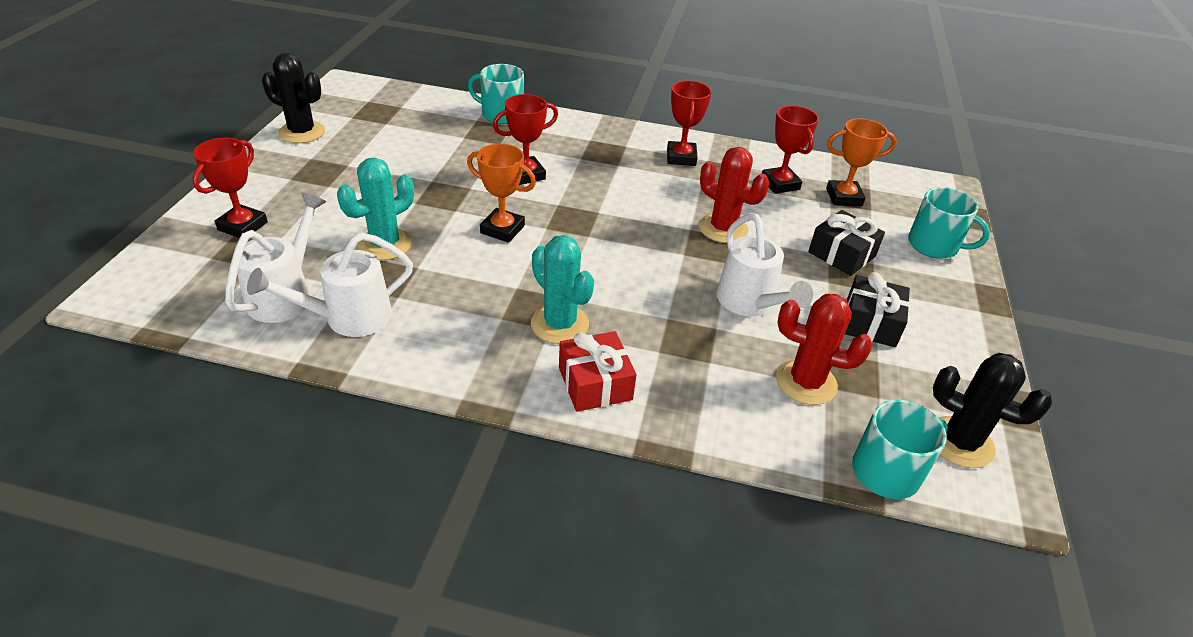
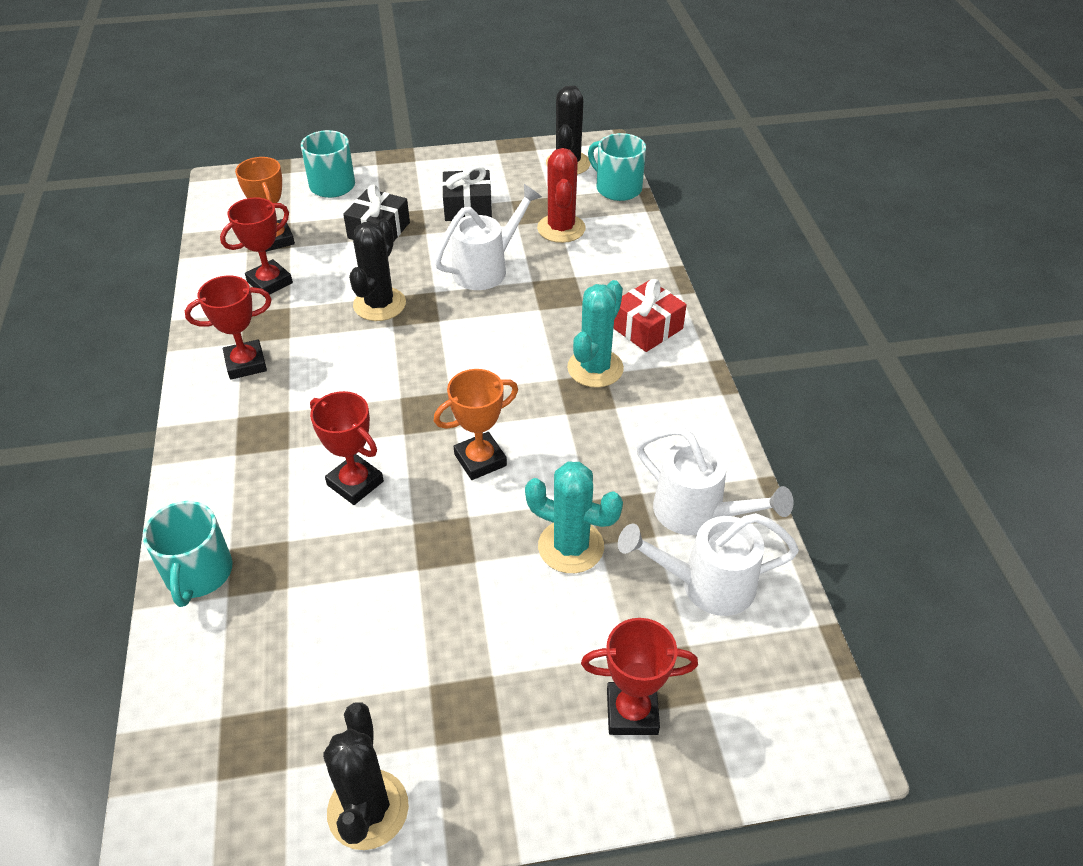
camera: 110 degrees left, 5 degrees up
orange trophy [467,144,536,243] -> orange trophy turned 60 degrees clockwise [434,369,518,480]
red cactus [699,147,769,243] -> black cactus [349,218,406,321]

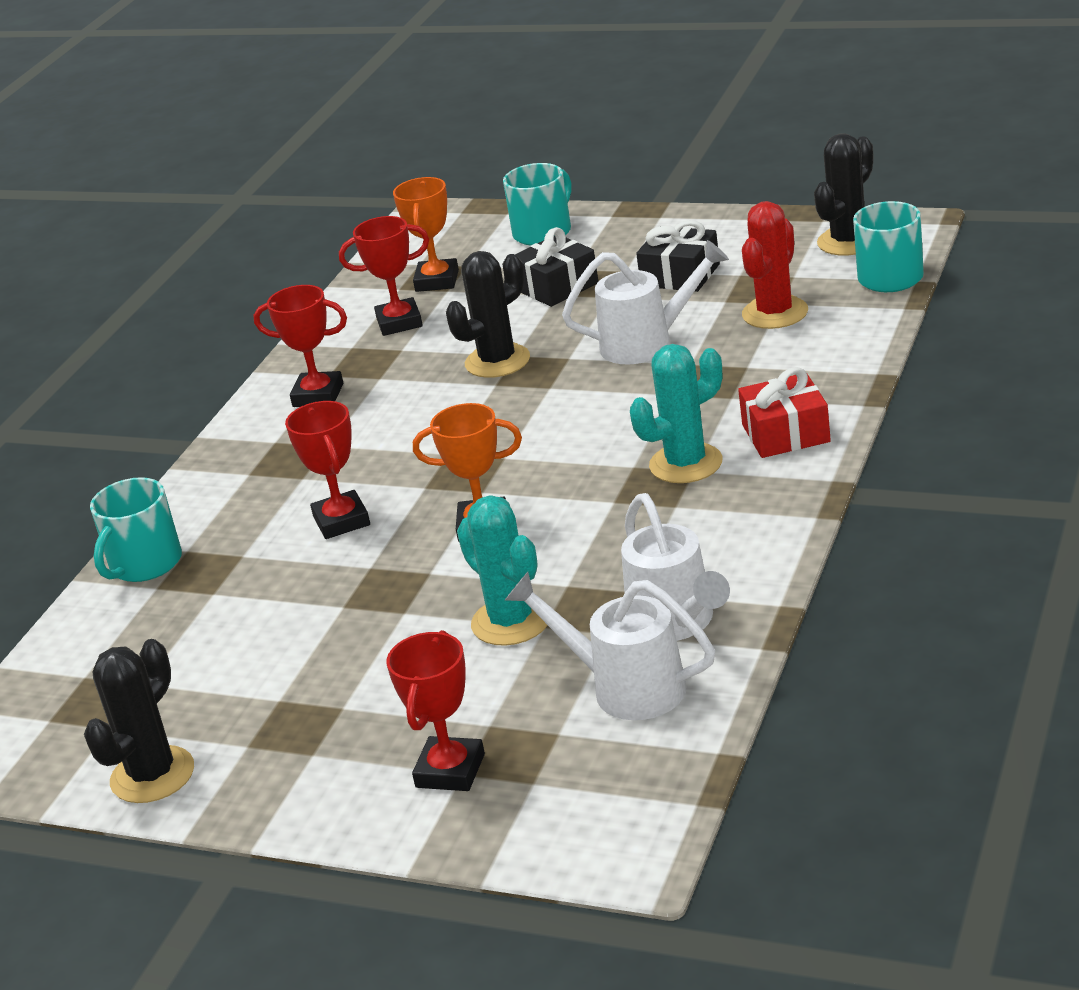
camera: 35 degrees right, 15 degrees down
red trophy [581,618,698,735] -> red trophy turned 75 degrees clockwise [386,630,485,791]

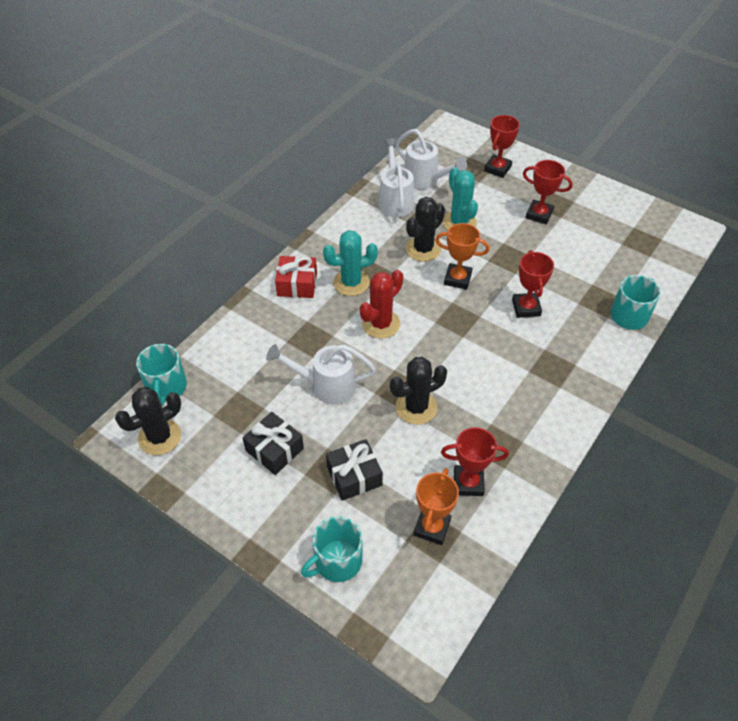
camera: 170 degrees left, 20 degrees up
black cactus [84,639,194,803] -> black cactus moved to [406,197,445,262]
red trophy [254,285,347,407] -> red trophy moved to [523,160,573,224]
red cactus [742,201,808,329] -> red cactus moved to [360,270,403,339]

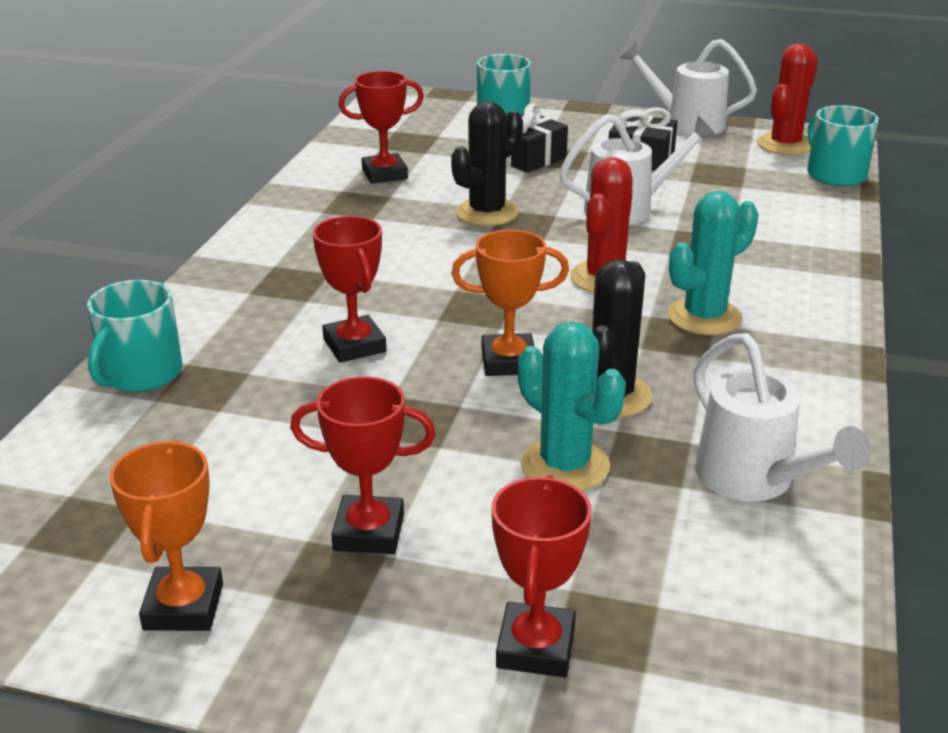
camera: 160 degrees right, 20 degrees down
black cactus [115,387,181,455] -> red cactus [757,43,818,155]
red gift [275,256,317,298] -> none
white watering can [395,129,467,189] -> white watering can moved to [619,39,757,135]
orange trophy [414,468,459,545] -> orange trophy moved to [109,440,223,631]

